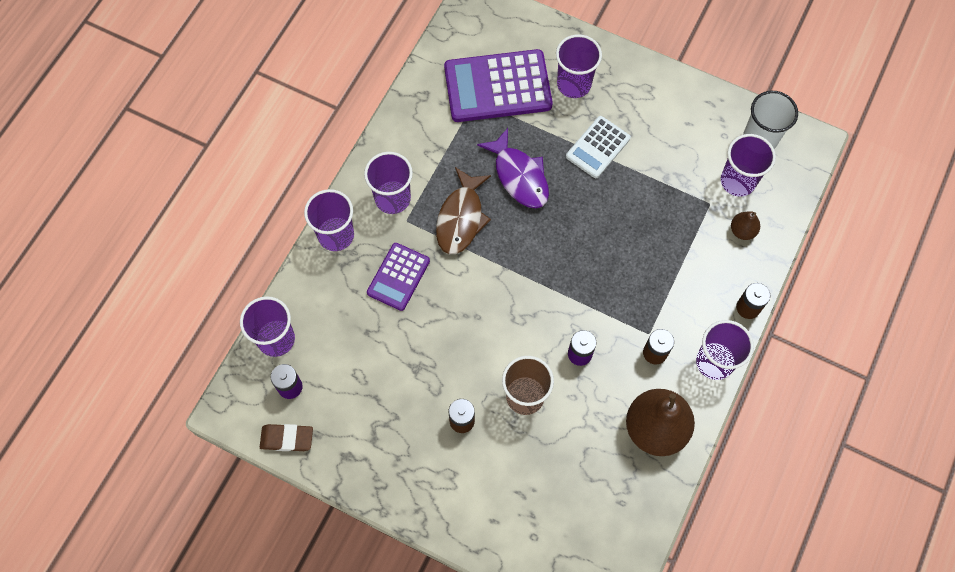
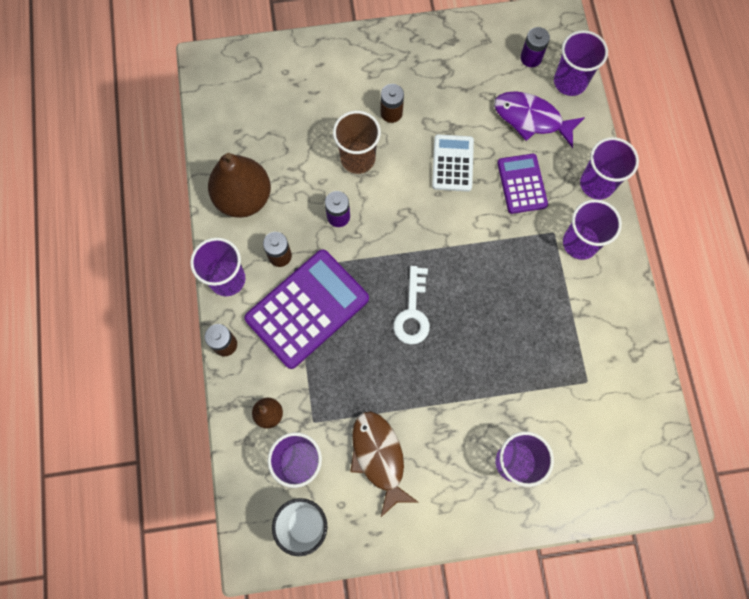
camera: 145 degrees right, 5 degrees up
brown eraser [260,424,313,451] -> none
brown fish [436,167,491,254] -> brown fish moved to [350,411,418,518]
purple calculator [444,49,553,122] -> purple calculator moved to [244,250,369,369]
purple fish [477,128,549,208] -> purple fish moved to [494,91,585,148]
white calculator [566,116,631,178] -> white calculator moved to [432,135,474,192]
none -> white key [393,266,430,344]

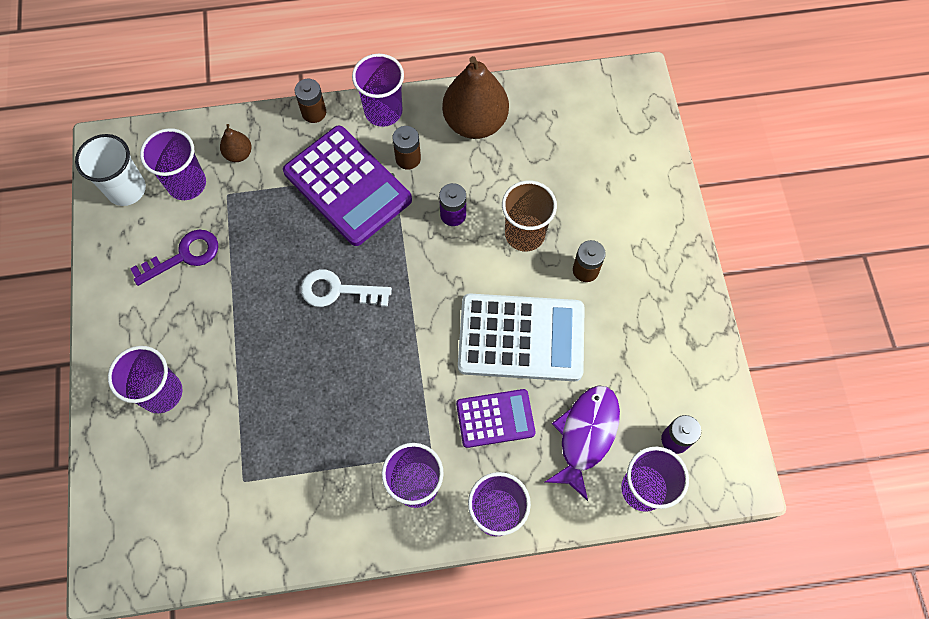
camera: 90 degrees right, 5 degrees down
brown fish [350,411,418,518] -> purple key [130,230,218,286]
white calculator [432,135,474,192] -> white calculator [458,294,585,381], size x1.74

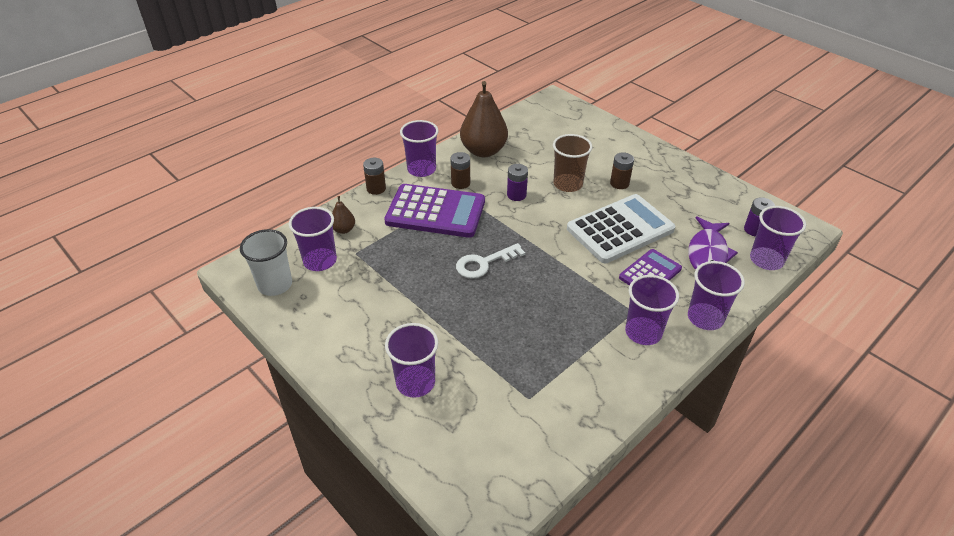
camera: 35 degrees left, 25 degrees down
purple key [130,230,218,286] -> none
purple fish [545,385,620,501] -> purple fish turned 150 degrees counterclockwise [688,216,738,270]

